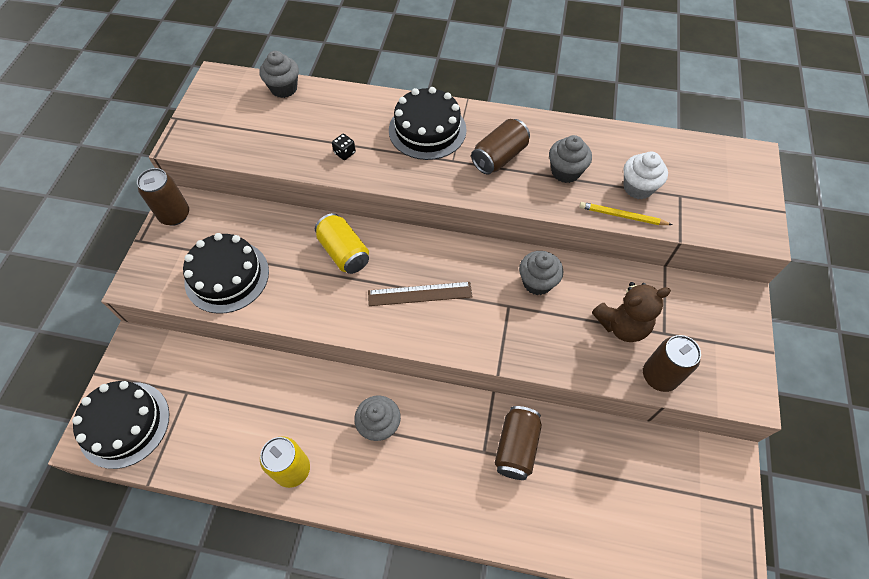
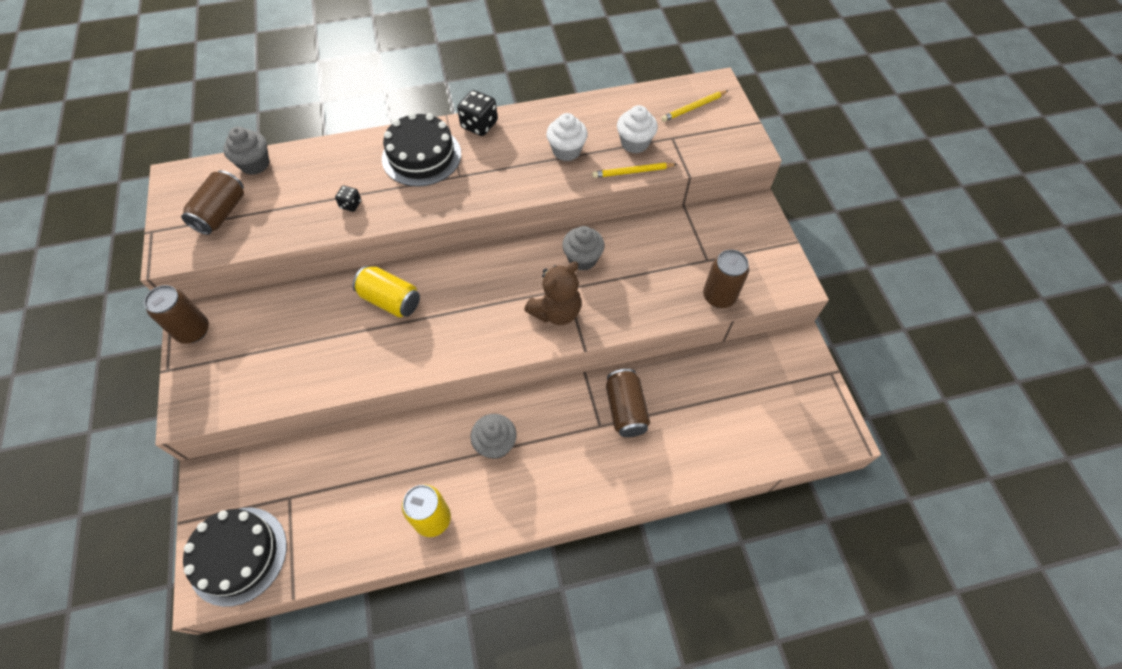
camera: 25 degrees left, 0 degrees up
black cake [183,233,269,314] -> none
brown ruler [368,282,473,306] -> none
brown can [471,119,530,174] -> brown can moved to [181,170,244,235]
grey cupcake [549,135,592,183] -> white cupcake [546,113,588,161]
brown teddy bear [592,282,671,342] -> brown teddy bear moved to [524,262,582,325]
none -> black dice [457,90,498,136]
none -> yellow pencil [661,90,728,122]

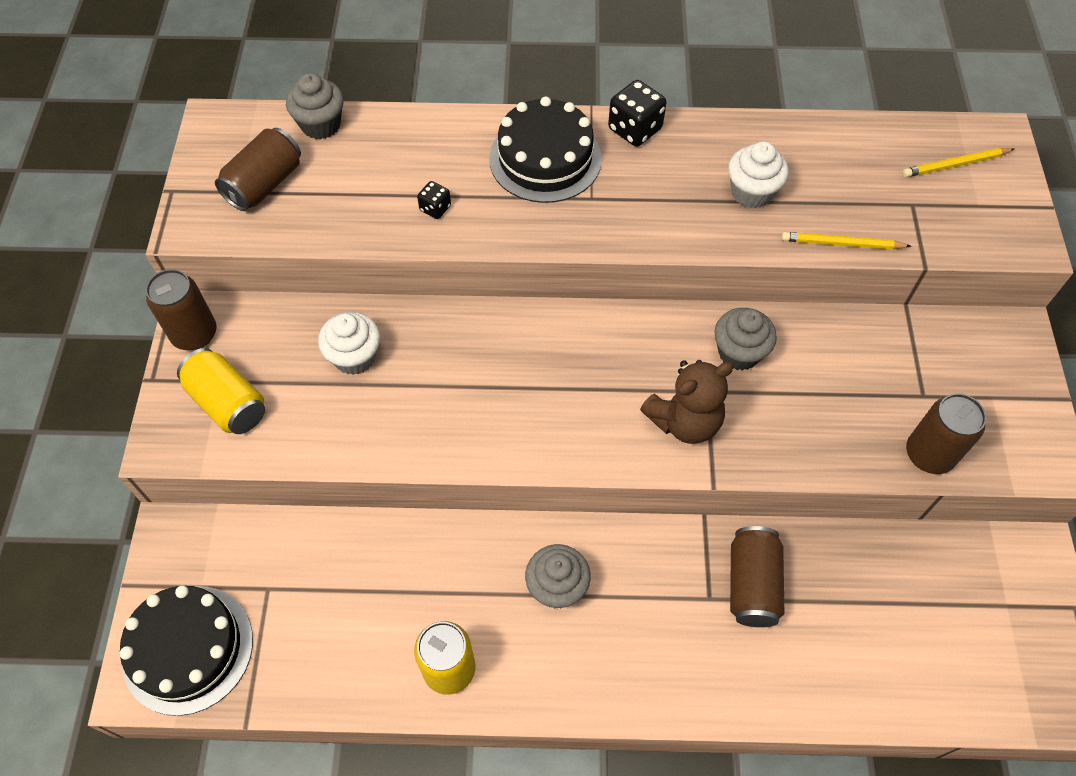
camera: 15 degrees right, 0 degrees up
yellow can [353,266,420,317] -> yellow can moved to [177,348,265,434]
white cupcake [617,105,658,153] -> white cupcake moved to [318,312,380,375]

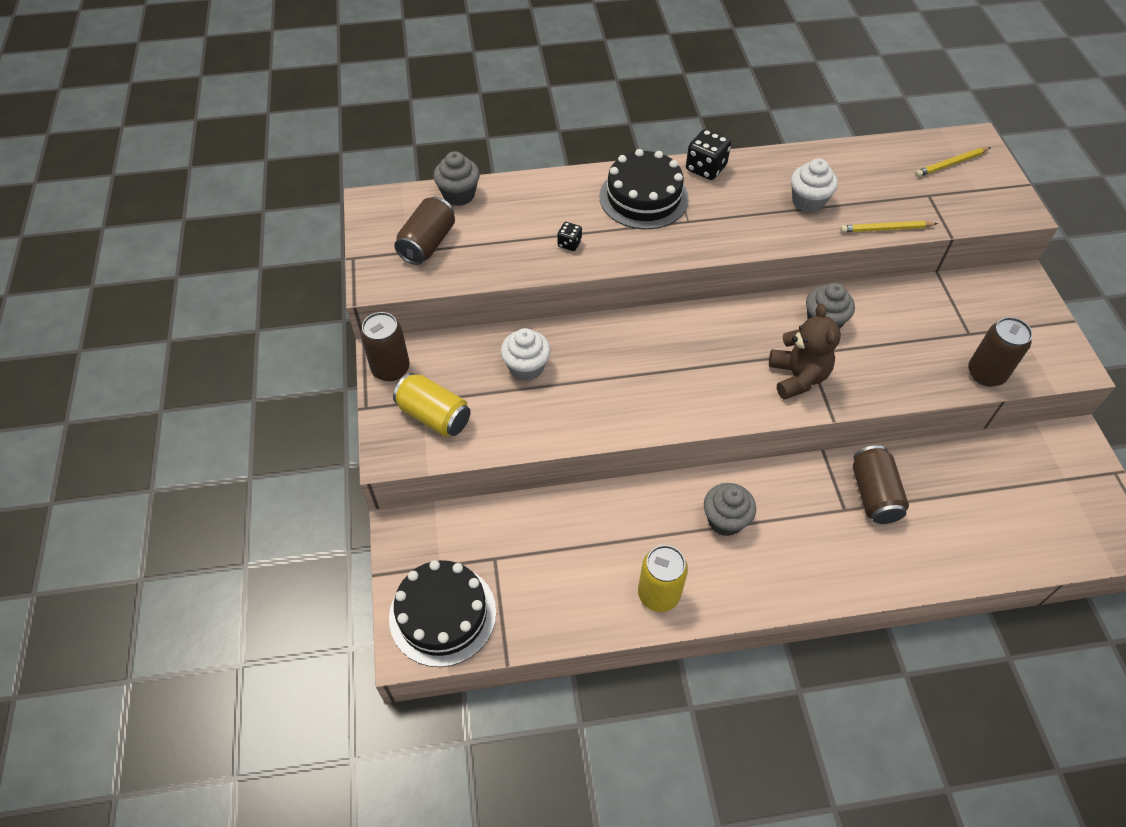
camera: 10 degrees left, 5 degrees down
brown teddy bear [640,360,734,444] -> brown teddy bear turned 60 degrees counterclockwise [769,304,841,400]

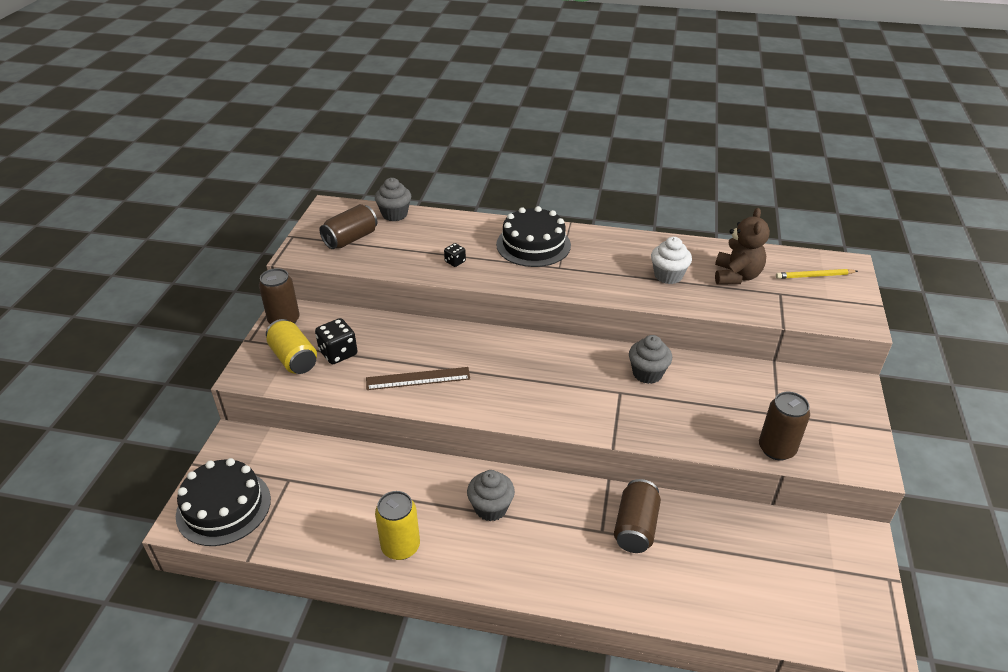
camera: 20 degrees right, 15 degrees down
white cupcake [501,328,551,381] -> none
black dice [686,129,731,180] -> black dice moved to [315,318,358,364]
brown teddy bear [769,304,841,400] -> brown teddy bear moved to [715,208,770,285]
yellow pencil [840,221,938,232] -> none
none -> brown ruler [366,367,470,390]

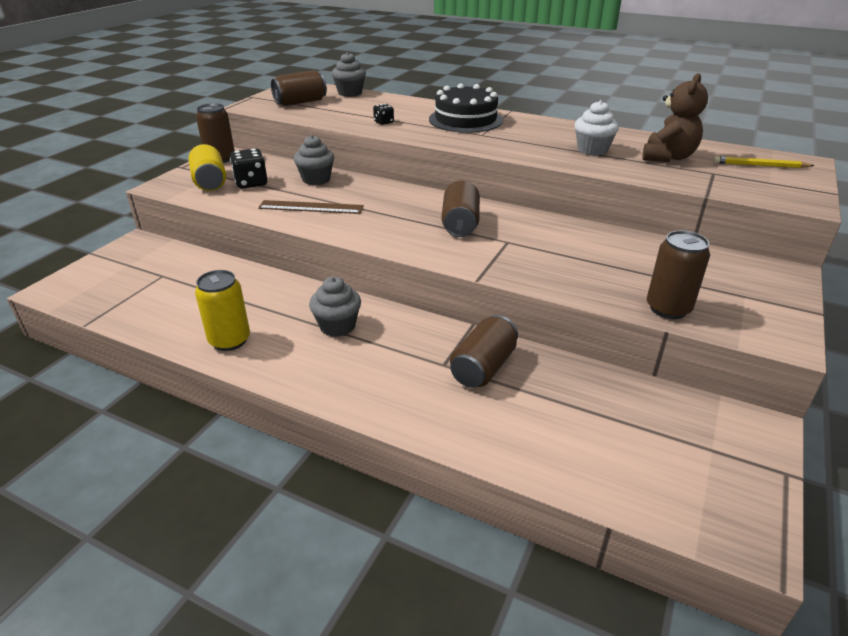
camera: 15 degrees right, 5 degrees down
black cake [176,458,271,546] -> none
grey cupcake [629,335,672,384] -> grey cupcake moved to [294,135,334,185]
none -> brown can [441,180,480,237]

